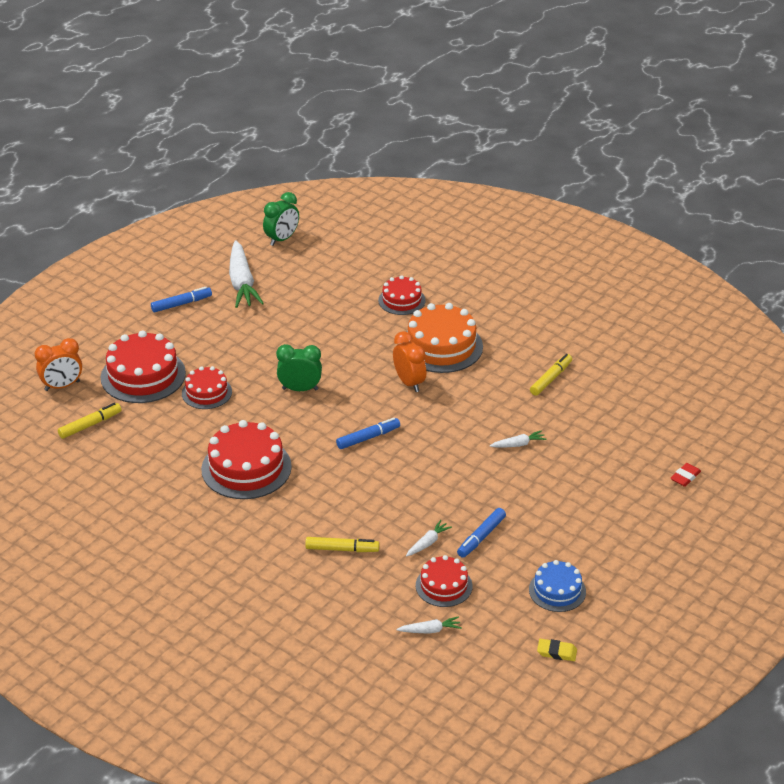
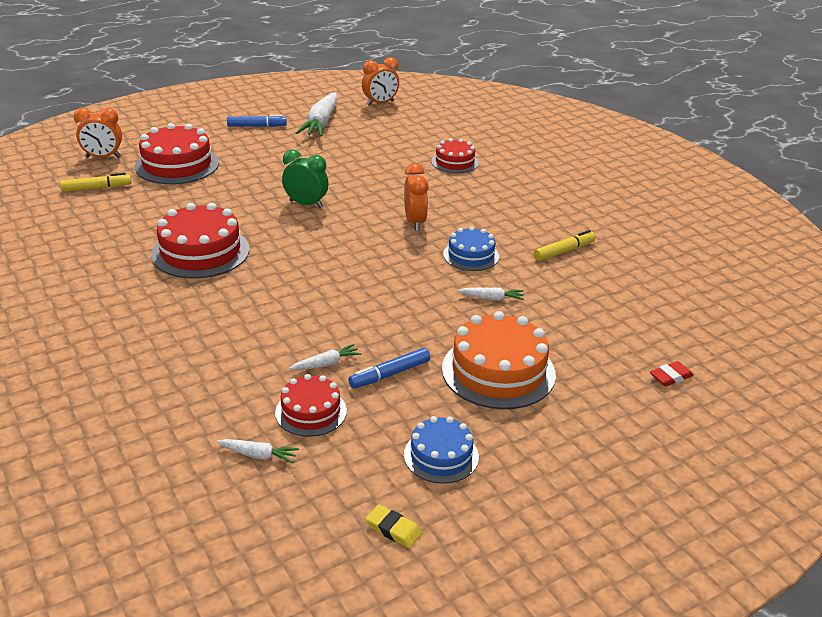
camera: 20 degrees right, 5 degrees down
red cake [182,366,232,409] -> none
green clock [263,192,299,246] -> orange clock [362,57,399,106]
yellow marker [305,537,379,552] -> none
blue marker [336,418,400,449] -> none
orange cake [400,303,483,373] -> orange cake moved to [442,311,556,409]
none -> blue cake [443,226,499,271]

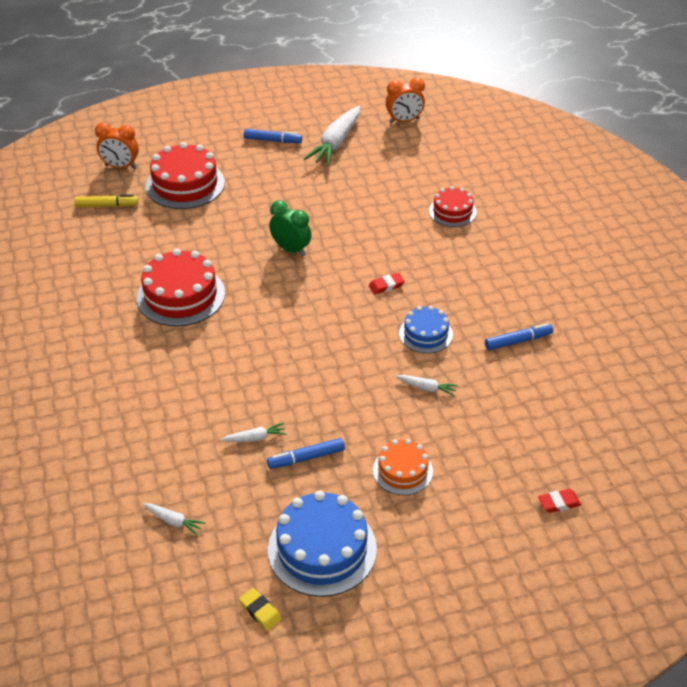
camera: 15 degrees right, 10 degrees up
red cake [275,374,347,437] -> none
orange clock [404,163,429,231] -> red eraser [369,273,405,294]
blue cake [404,416,479,484] -> blue cake [268,490,377,597], size x1.70
orange cake [442,311,556,409] -> orange cake [373,439,433,495], size x0.59
yellow marker [534,230,596,261] -> blue marker [485,323,553,350]

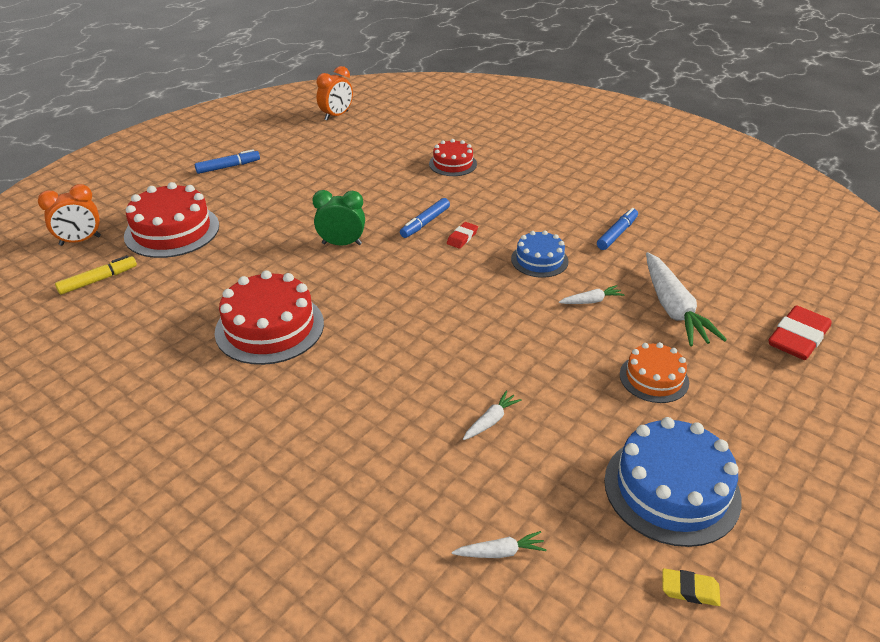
camera: 35 degrees left, 5 degrees down
blue marker [267,438,345,469] -> blue marker moved to [400,198,450,238]
white carrot [304,106,360,166] -> white carrot moved to [646,252,727,346]
red eraser [538,489,581,513] -> red eraser [768,305,832,360], size x1.94

